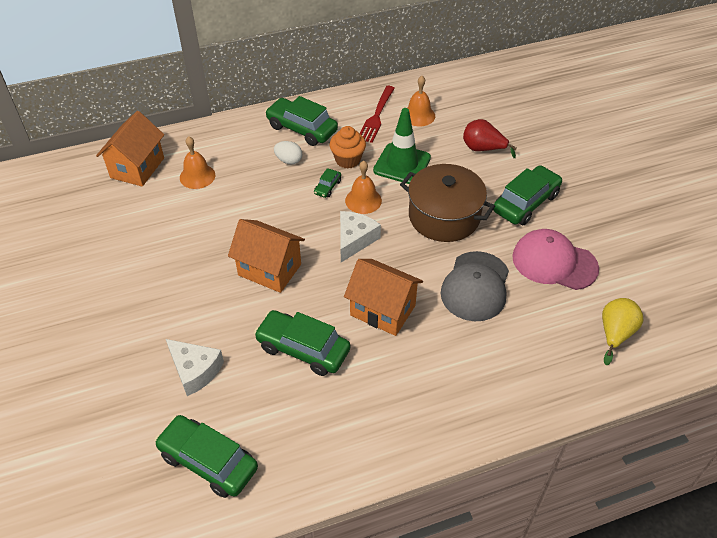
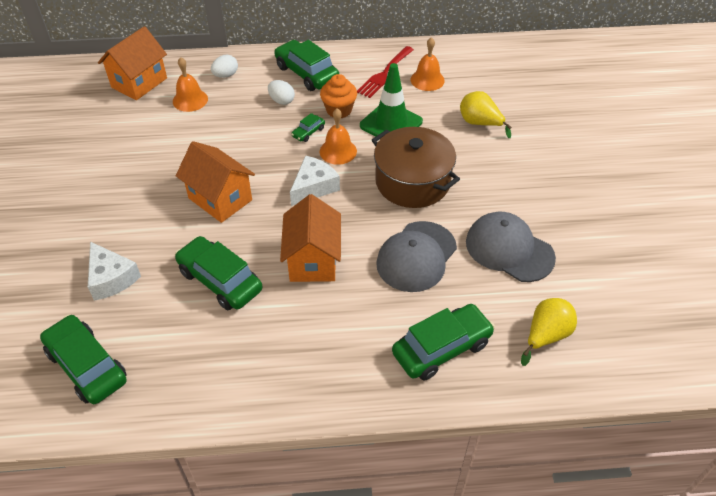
camera: 15 degrees right, 0 degrees up
orange house [344,259,423,336] -> orange house turned 45 degrees clockwise [280,194,341,282]
red pear [463,119,517,158] -> yellow pear [460,91,512,138]
green car [493,165,562,225] -> green car moved to [392,304,495,380]
pink cap [512,229,599,290] -> grey cap [466,212,556,282]
none -> white egg [211,55,238,78]

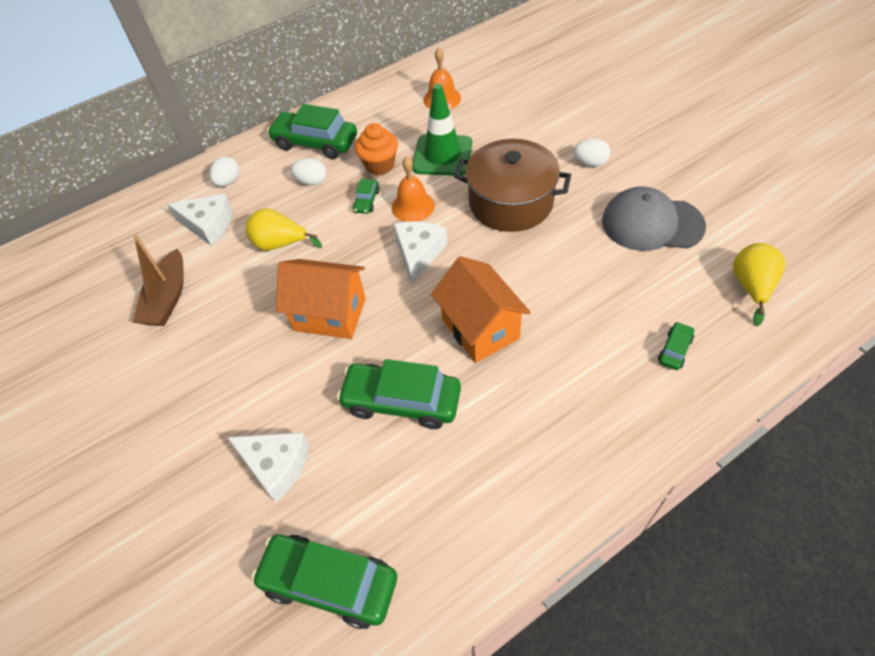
camera: 25 degrees left, 5 degrees up
orange house [98,26,167,100] -> none
orange bell [173,57,208,112] -> white cheese [167,194,233,246]
red fork [357,46,414,98] -> none
grey cap [376,221,457,292] -> none
green car [392,304,495,380] -> green car [658,322,694,370], size x0.46
yellow pear [460,91,512,138] -> yellow pear moved to [245,208,322,251]
none -> brown boat [133,235,184,326]
none -> white egg [574,138,610,167]

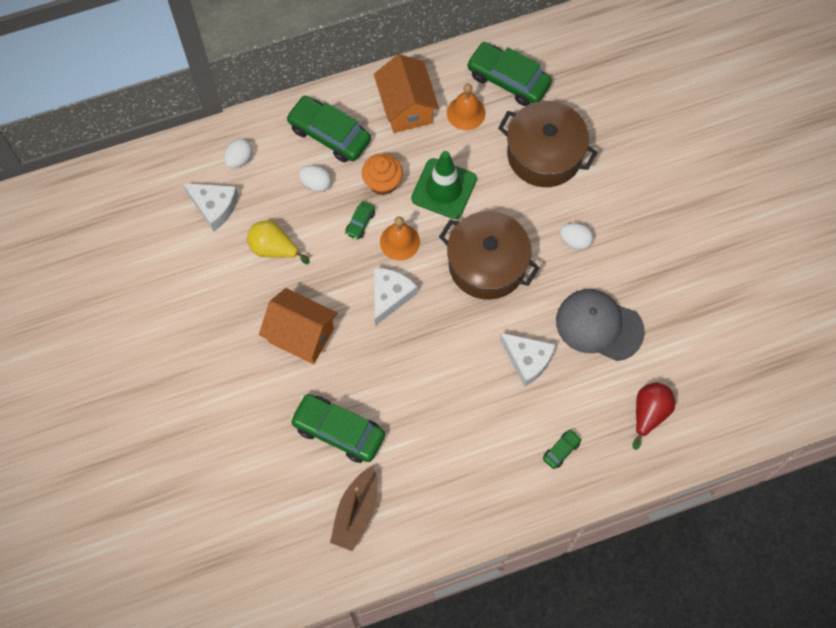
camera: 10 degrees right, 15 degrees up
brown boat [133,235,184,326] -> brown boat moved to [330,467,378,551]
white cheese [227,432,309,502] -> white cheese moved to [500,333,555,387]
green car [251,535,397,629] -> green car moved to [467,42,552,106]
orange house [431,256,531,363] -> orange house moved to [374,54,439,133]
yellow pear [733,243,785,326] -> red pear [632,382,675,450]
none -> brown pot [498,101,597,187]

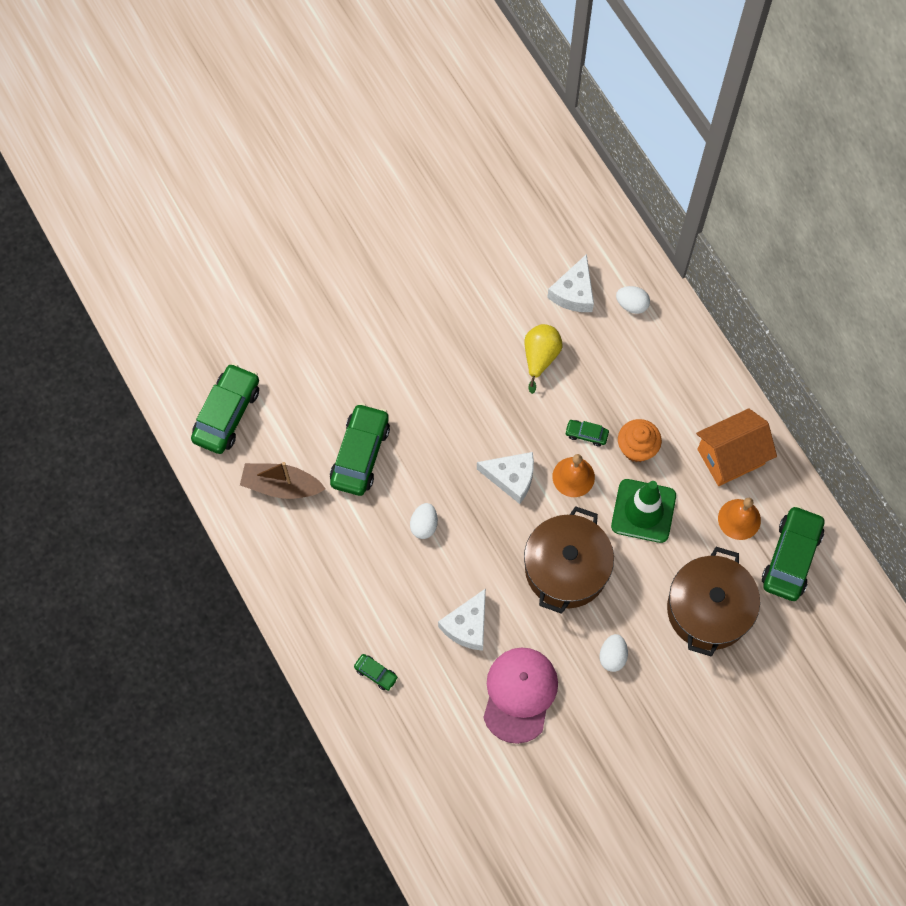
camera: 80 degrees right, 0 degrees up
orange house [259,288,338,364] -> none
green car [286,96,371,162] -> green car moved to [191,363,259,454]
white egg [299,165,331,192] -> white egg moved to [410,503,438,539]
grey cap [556,289,645,361] -> pink cap [483,648,558,744]
red pear [632,382,675,450] -> none

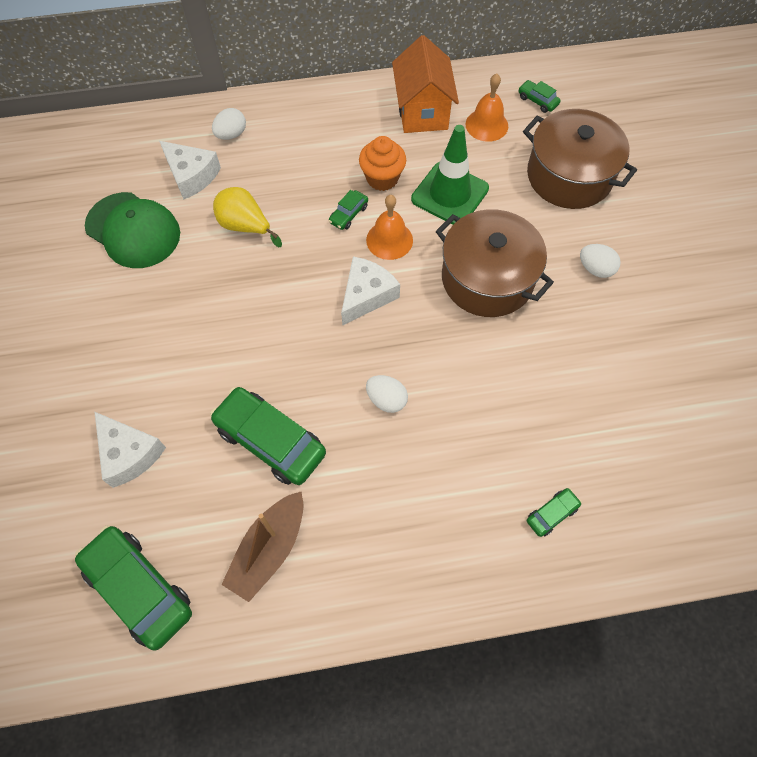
camera: 70 degrees left, 5 degrees down
white cheese [438,588,486,651] -> white cheese moved to [95,412,166,488]
pink cap [483,648,558,744] -> none
green car [762,505,824,601] -> green car [518,80,561,113], size x0.46
none -> green cap [85,192,180,268]

